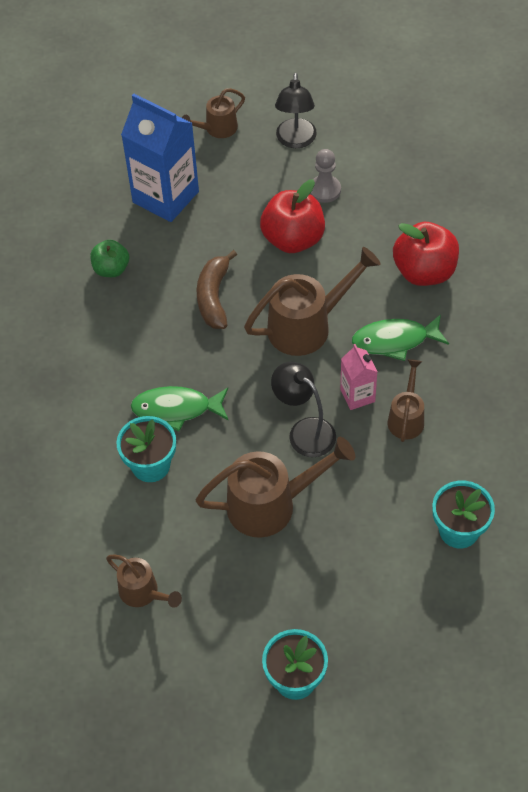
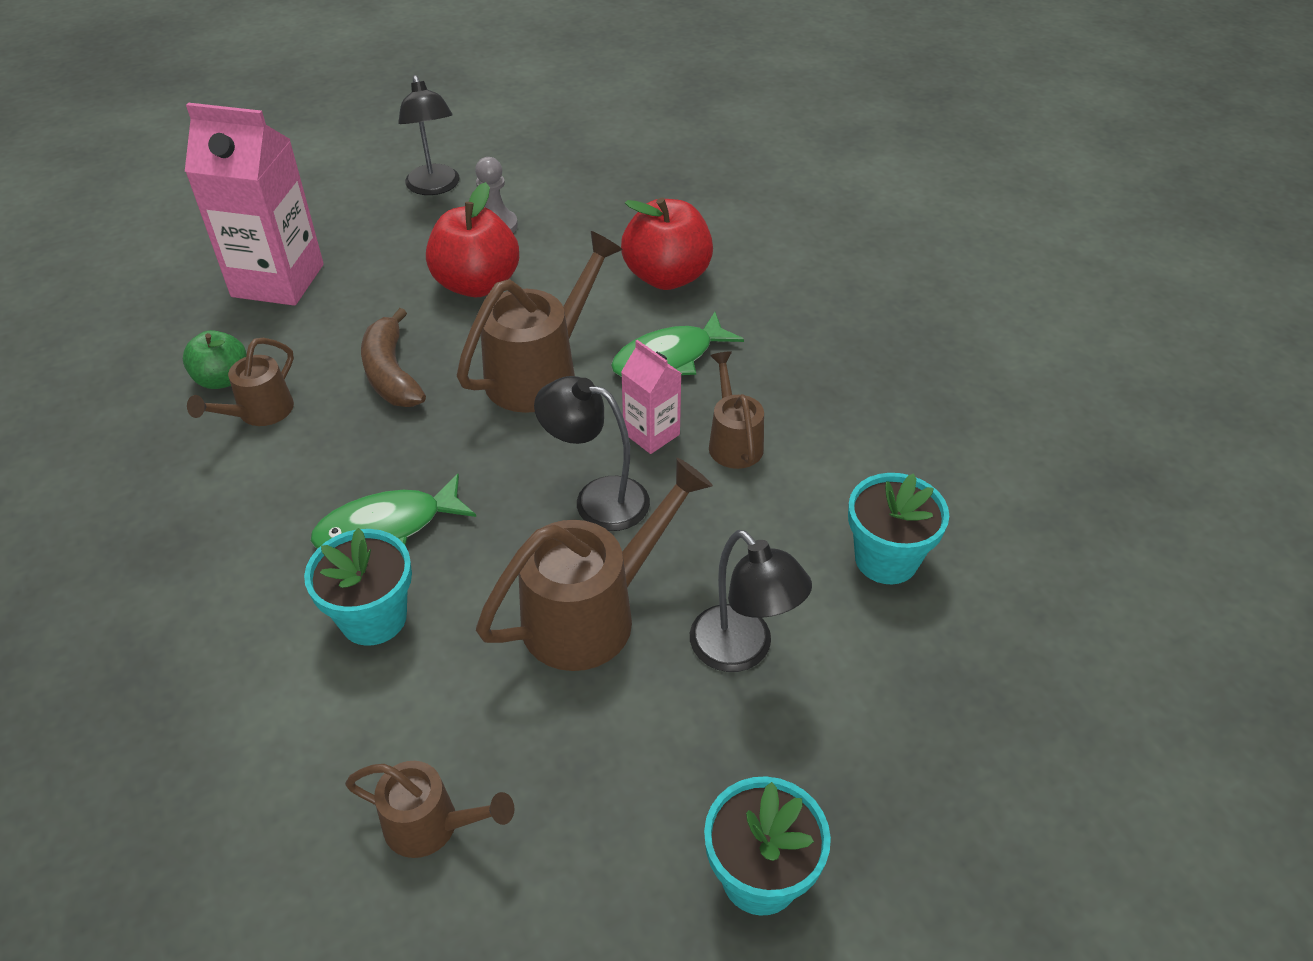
camera: 25 degrees left, 10 degrees down
blue carton [121,94,199,222] -> pink carton [185,103,324,306]
brown watering can [182,88,245,138] -> brown watering can moved to [187,338,294,426]
none -> black lamp [690,530,812,672]

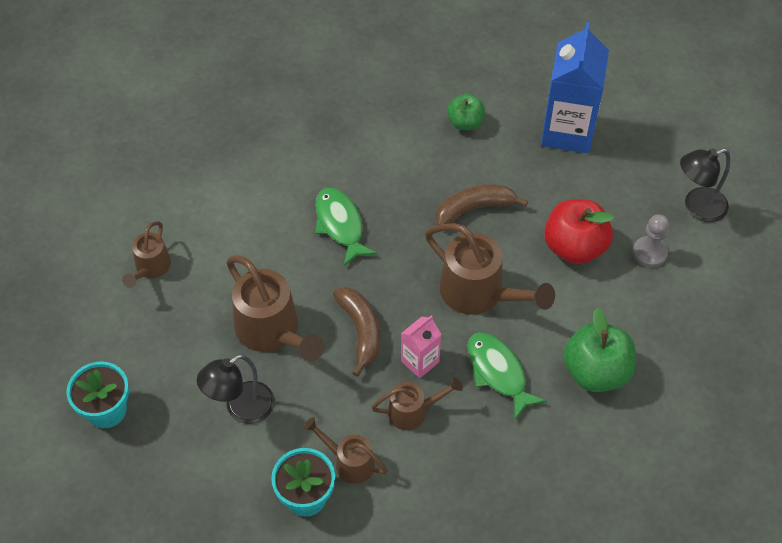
camera: 90 degrees right, 10 degrees up
pink carton [185,103,324,306] -> blue carton [541,22,609,153]
brown watering can [187,338,294,426] -> brown watering can moved to [303,417,388,484]
turquoise flower pot [304,528,412,646] -> none
black lamp [534,376,650,531] -> brown banana [333,287,381,377]
red apple [621,198,713,290] -> green apple [563,308,636,392]

